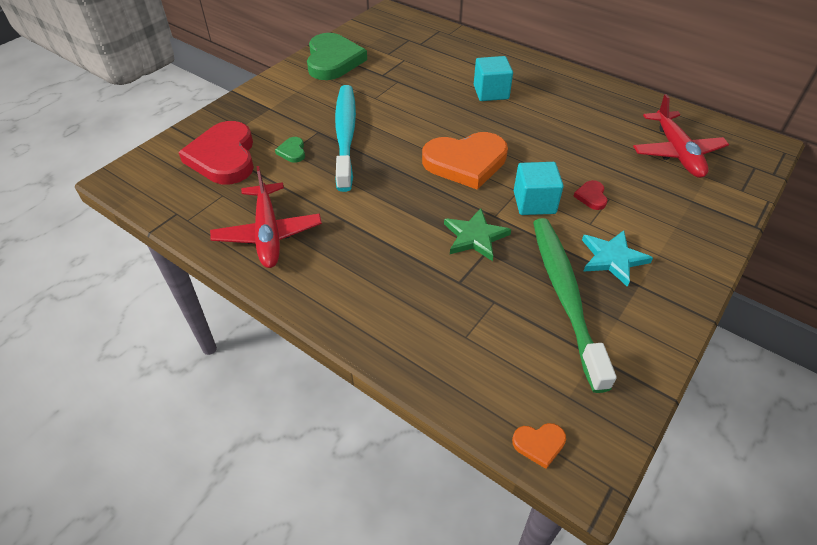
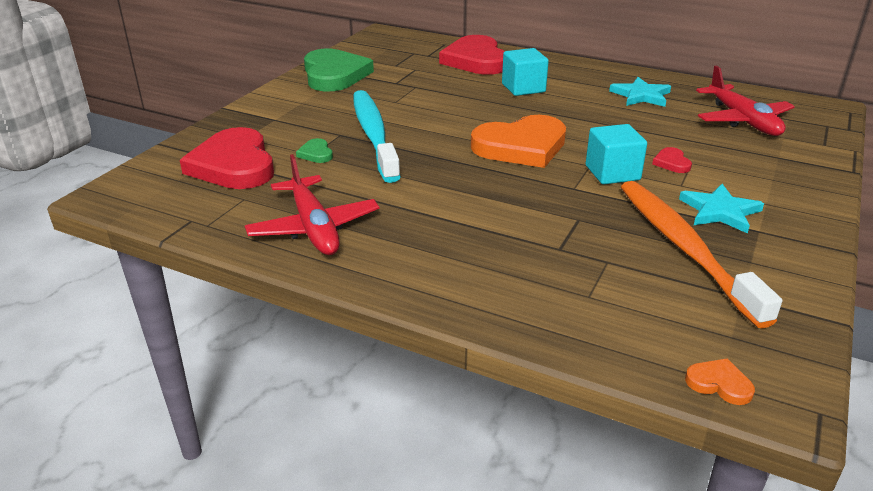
camera: 10 degrees left, 15 degrees down
green star [444,208,511,261] -> none
orange heart [512,423,566,469] -> orange heart turned 135 degrees counterclockwise [685,358,755,405]
green toothbrush [533,218,617,393] -> orange toothbrush [621,181,782,328]
none -> red heart [439,35,505,75]
none -> turquoise star [609,77,671,107]

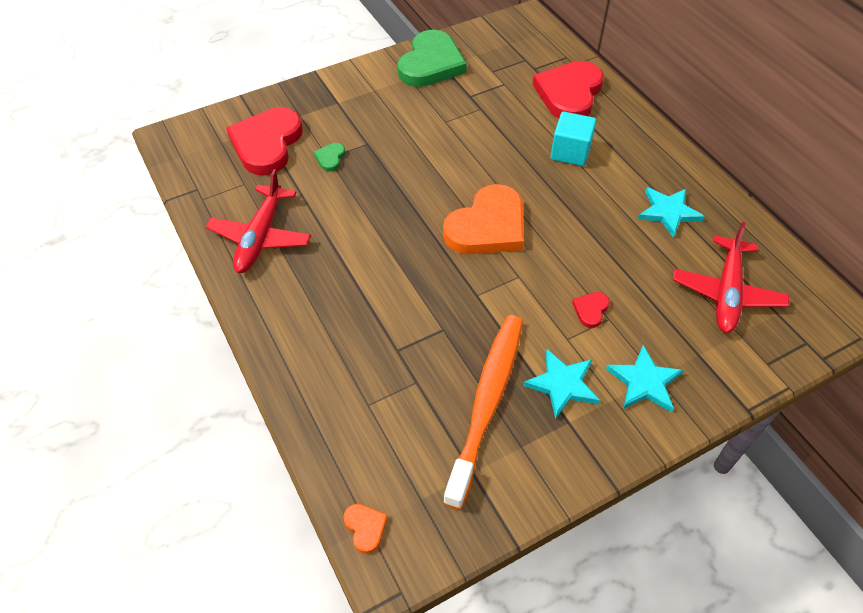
camera: 35 degrees right, 20 degrees up
turquoise toothbrush [353,90,401,183] -> none
orange heart [471,115,566,168] -> orange heart turned 60 degrees counterclockwise [443,184,524,254]
turquoise cube [586,124,647,184] -> none
none -> turquoise star [606,345,684,413]

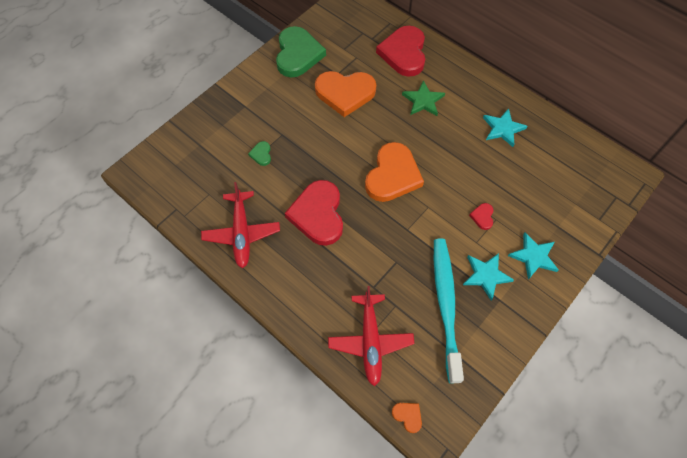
camera: 20 degrees left, 10 degrees up
red heart [226,107,303,175] -> red heart moved to [285,180,343,246]
orange toothbrush [443,315,523,510] -> turquoise toothbrush [434,238,464,383]
turquoise cube [550,112,596,166] -> green star [402,80,445,116]
red plane [673,222,789,333] -> red plane moved to [328,286,414,386]
none -> orange heart [315,71,376,117]

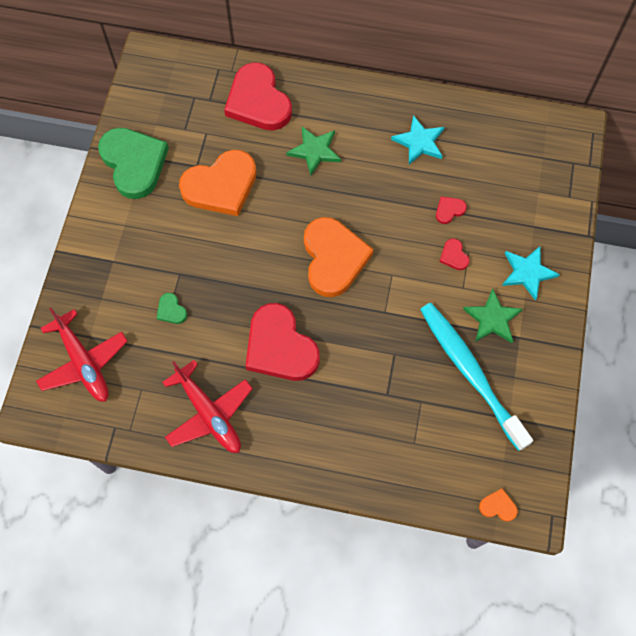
camera: 30 degrees left, 5 degrees up
red plane [328,286,414,386] -> red plane moved to [36,308,128,402]
turquoise star [463,253,514,301] -> green star [463,289,523,343]
none -> red heart [436,196,467,224]

